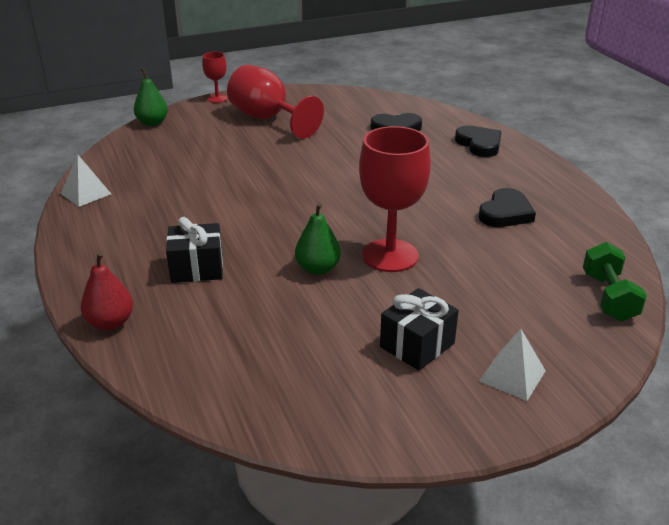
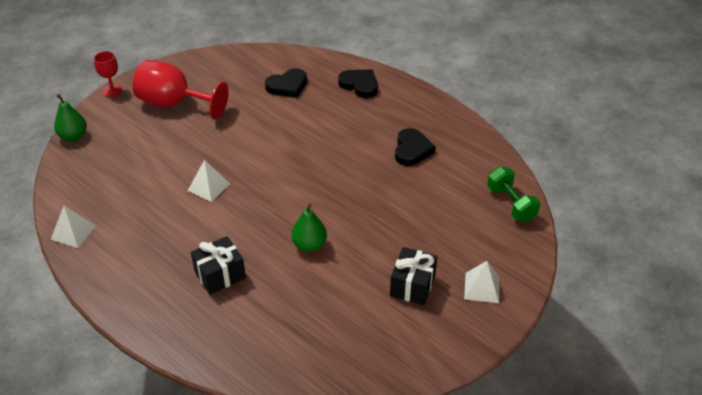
camera: 25 degrees left, 10 degrees up
red pear [81,252,133,330] -> none
red goblet [359,126,431,272] -> none
none -> white pyramid [188,160,230,202]

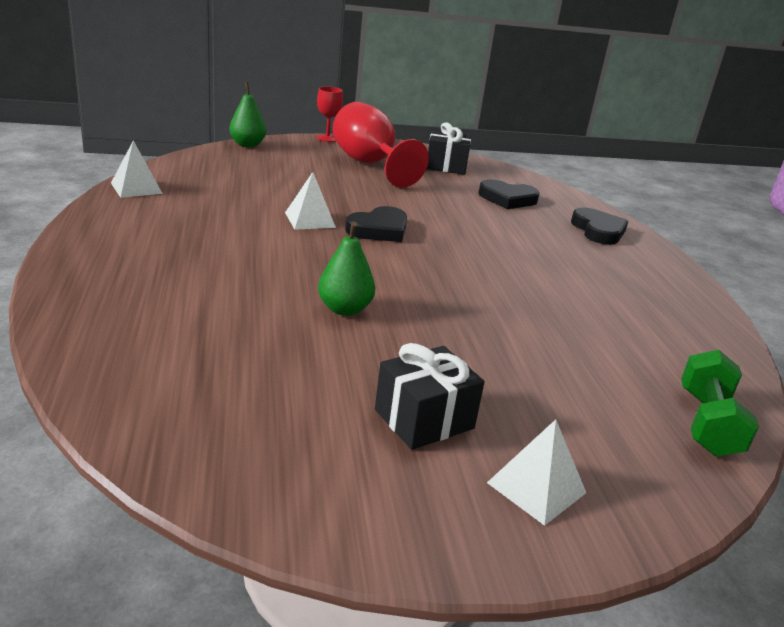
camera: 35 degrees right, 15 degrees down
black gift [191,236,246,295] -> black gift moved to [427,122,471,175]
black heart [395,128,436,166] -> black heart moved to [345,206,407,242]

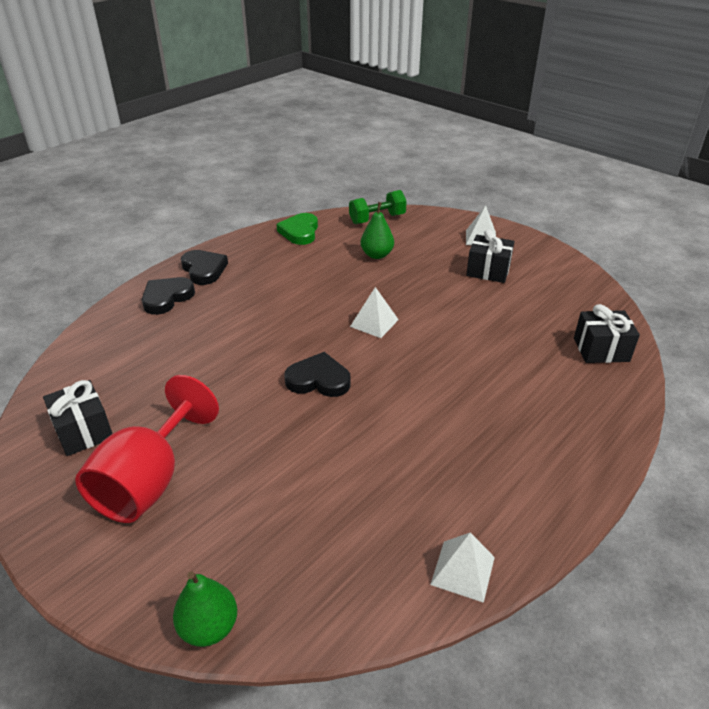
camera: 125 degrees left, 10 degrees up
white pyramid [285,172,336,230] -> white pyramid moved to [350,287,399,338]
red goblet [317,86,343,142] -> none
green pear [318,221,375,316] -> green pear moved to [361,202,394,259]
black heart [478,179,540,209] -> black heart moved to [181,250,228,285]
none -> green heart [276,213,318,245]
none -> black gift [574,304,640,363]

